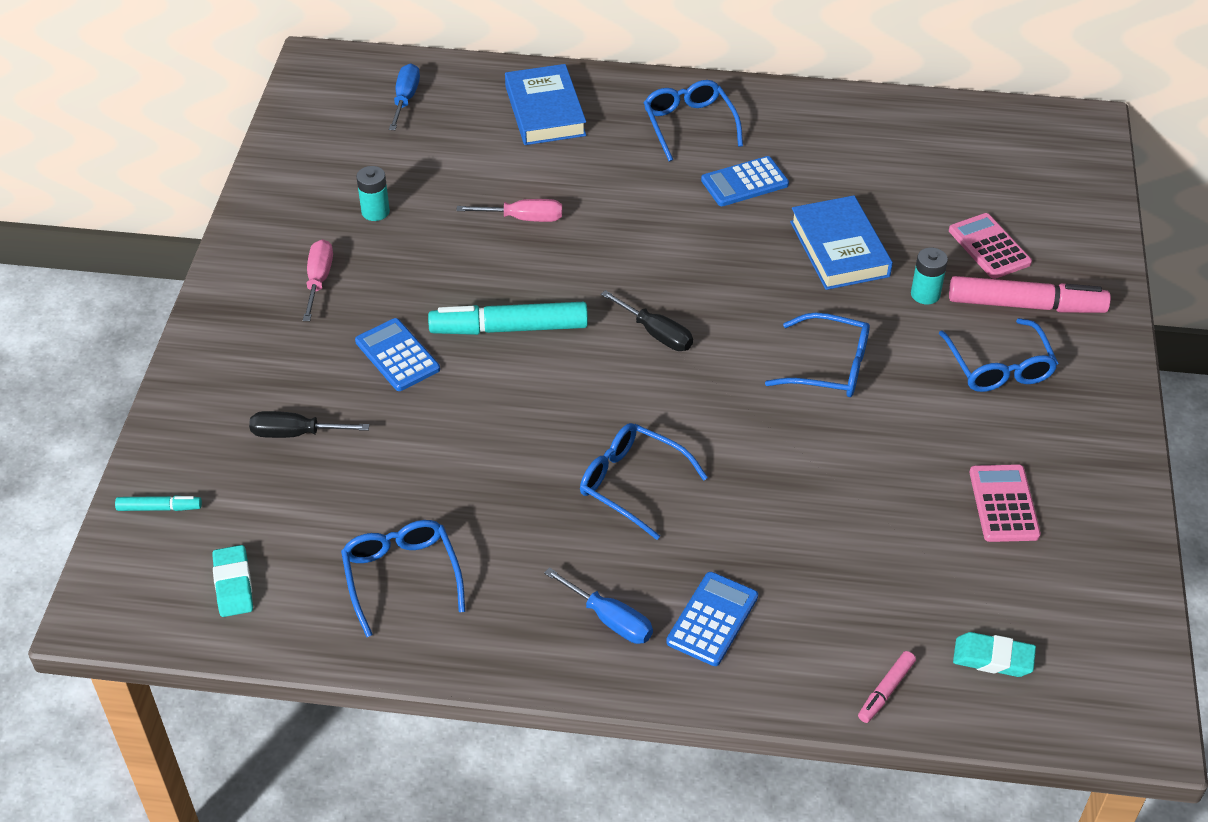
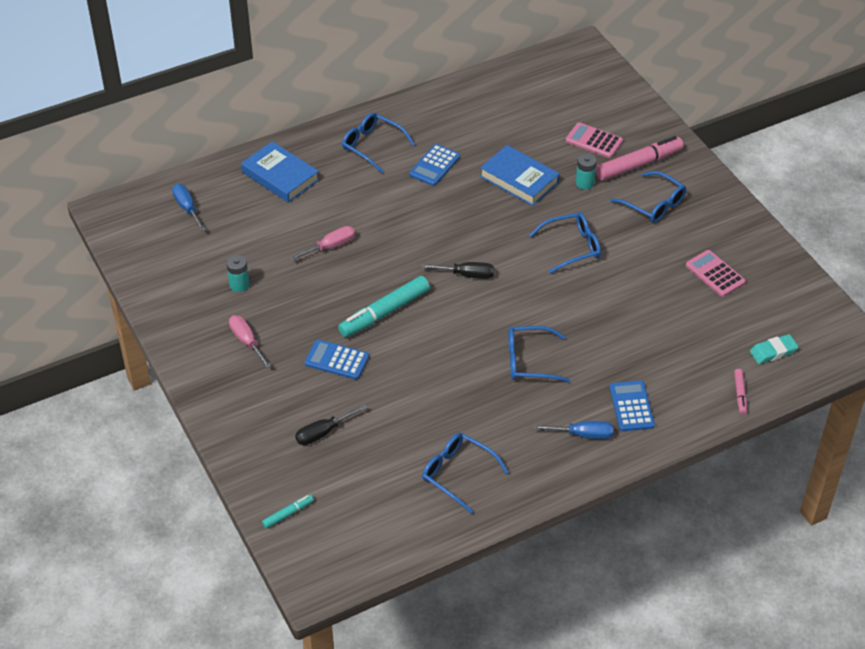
camera: 35 degrees left, 0 degrees up
turquoise eraser [212,545,253,617] -> none

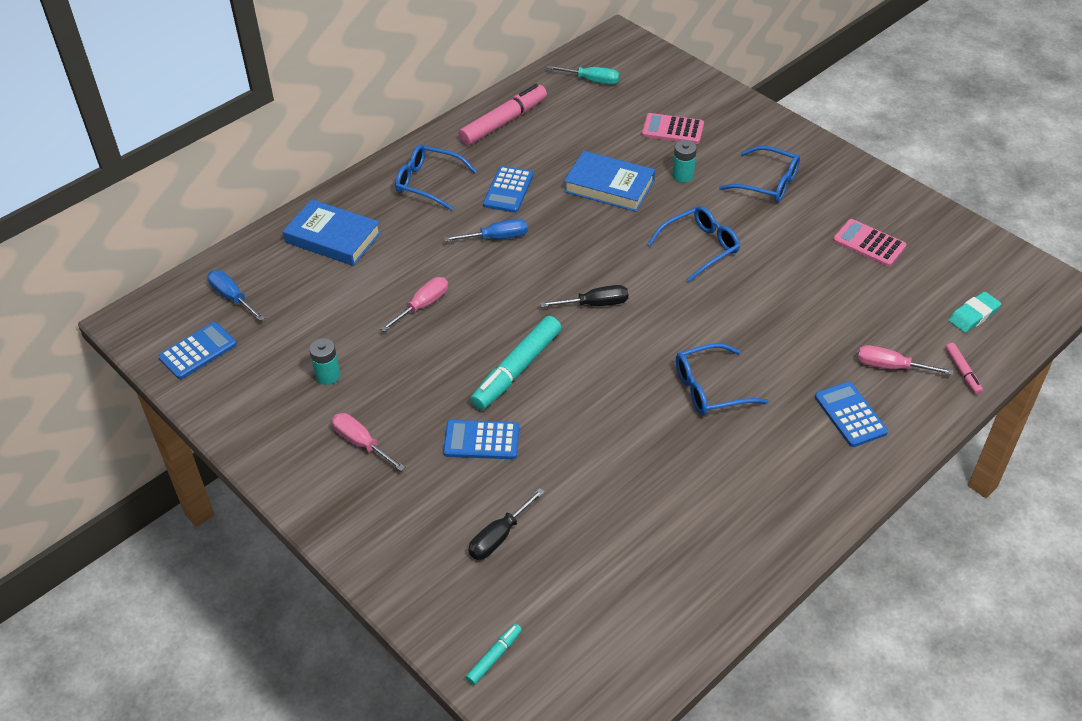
camera: 15 degrees left, 0 degrees up
blue glasses [422,433,509,514] -> none
blue screwdriver [533,421,614,439] -> blue screwdriver moved to [444,219,528,242]
pink marker [596,136,683,181] -> pink marker moved to [459,84,547,145]
none -> blue calculator [158,322,237,379]
none -> turquoise screwdriver [547,65,620,85]
none -> pink screwdriver [858,345,954,375]

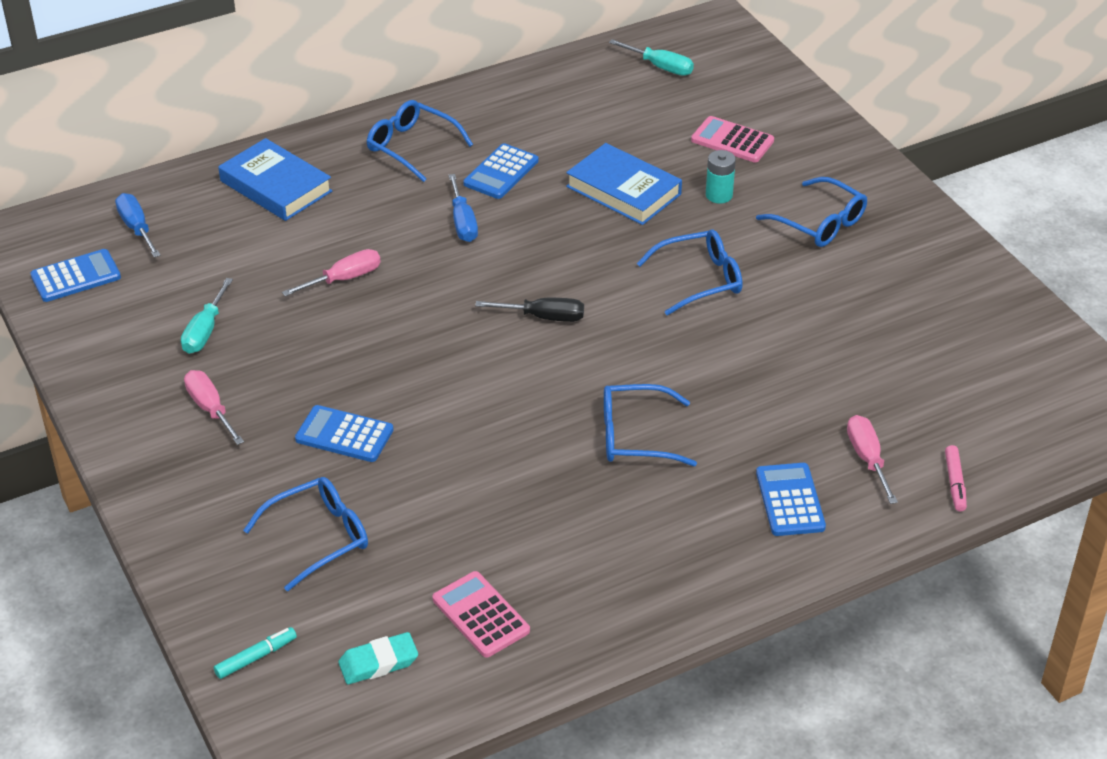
camera: 15 degrees right, 5 degrees down
turquoise battery [309,338,340,385] -> turquoise screwdriver [181,278,233,354]
blue screwdriver [444,219,528,242] -> blue screwdriver turned 75 degrees clockwise [448,174,478,242]
pink marker [459,84,547,145] -> none
black screwdriver [468,488,545,560] -> blue glasses [243,477,368,591]
turquoise marker [470,316,561,410] -> none
pink calculator [833,219,906,267] -> pink calculator moved to [432,571,530,657]
pink screwdriver [858,345,954,375] -> pink screwdriver turned 45 degrees clockwise [847,415,898,504]
turquoise eraser [948,292,1001,333] -> turquoise eraser moved to [338,632,418,684]

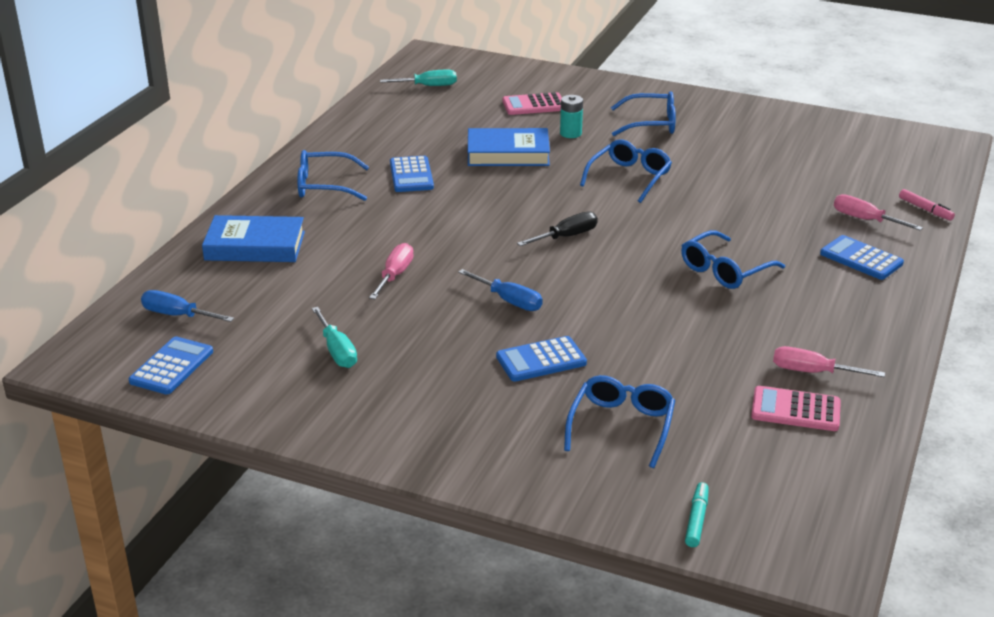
camera: 40 degrees left, 10 degrees down
pink screwdriver [184,370,244,445] -> pink screwdriver moved to [773,346,885,377]
turquoise eraser [338,632,418,684] -> none
blue screwdriver [448,174,478,242] -> blue screwdriver moved to [458,269,543,311]

